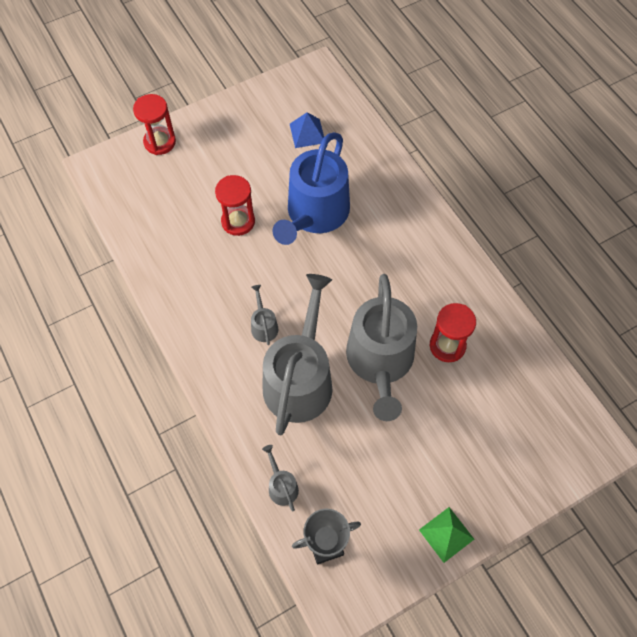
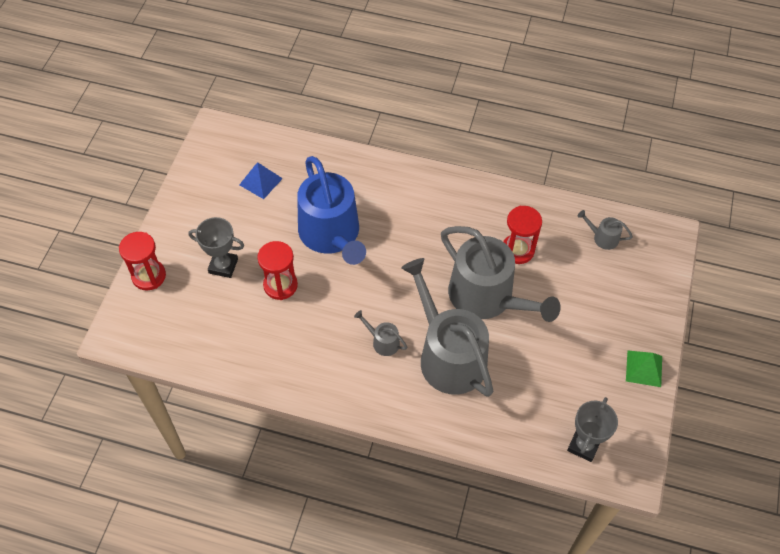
camera: 45 degrees left, 5 degrees down
grey watering can [262,445,299,512] -> grey watering can moved to [578,210,633,250]
none -> grey trophy [188,217,244,278]

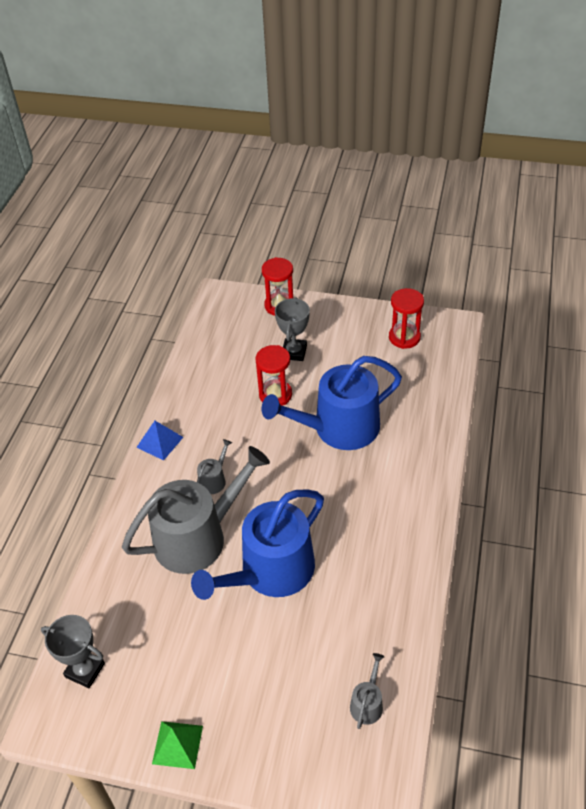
camera: 90 degrees right, 10 degrees down
blue pyramid [239,162,283,199] -> blue pyramid moved to [137,421,183,461]
grey watering can [441,226,561,322] -> blue watering can [191,489,324,600]
red hourglass [503,206,542,264] -> red hourglass moved to [389,288,424,349]

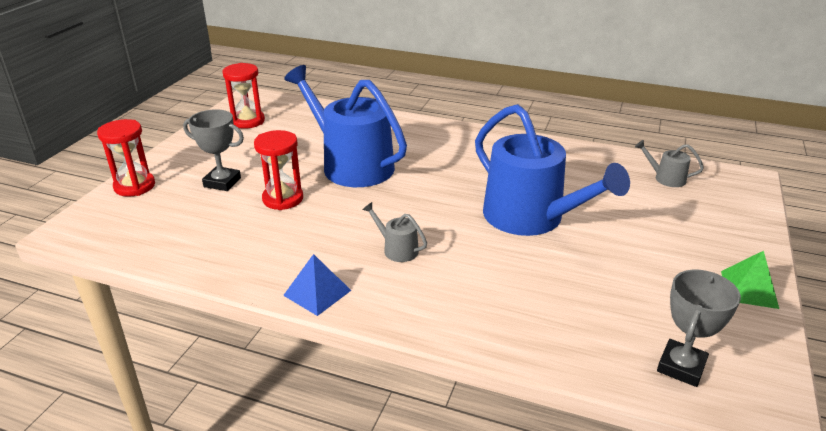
camera: 85 degrees left, 15 degrees down
grey watering can [122,446,270,574] -> none
blue watering can [262,356,402,450] -> blue watering can turned 150 degrees clockwise [284,65,407,187]

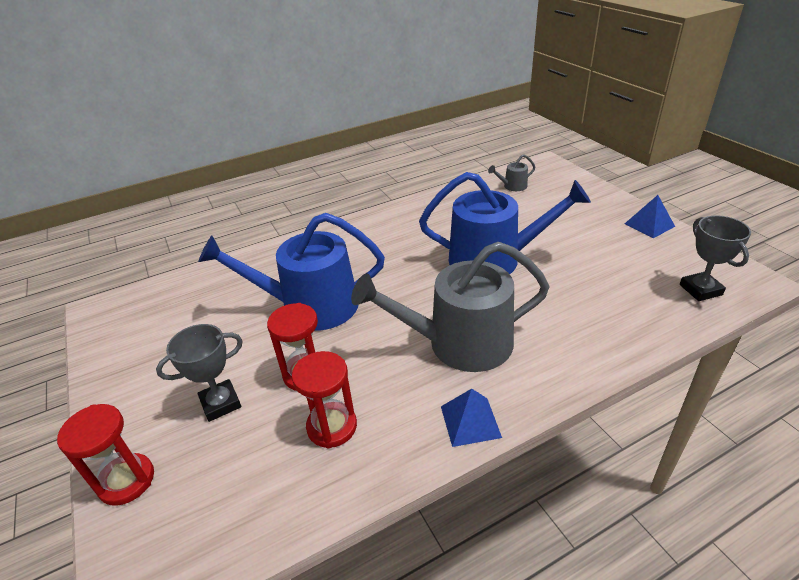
camera: 45 degrees left, 5 degrees up
red hourglass [222,63,265,129] -> red hourglass moved to [292,351,357,449]
grey watering can [362,202,427,262] -> grey watering can [351,242,550,372], size x2.47
green pyramid [721,251,779,309] -> blue pyramid [625,195,675,238]

